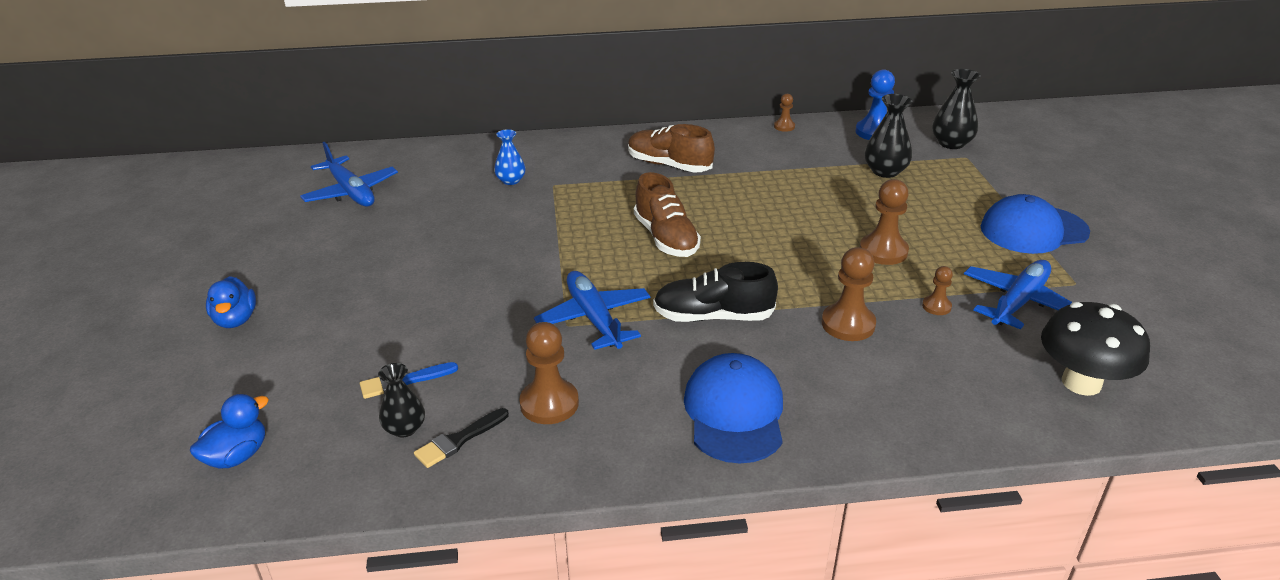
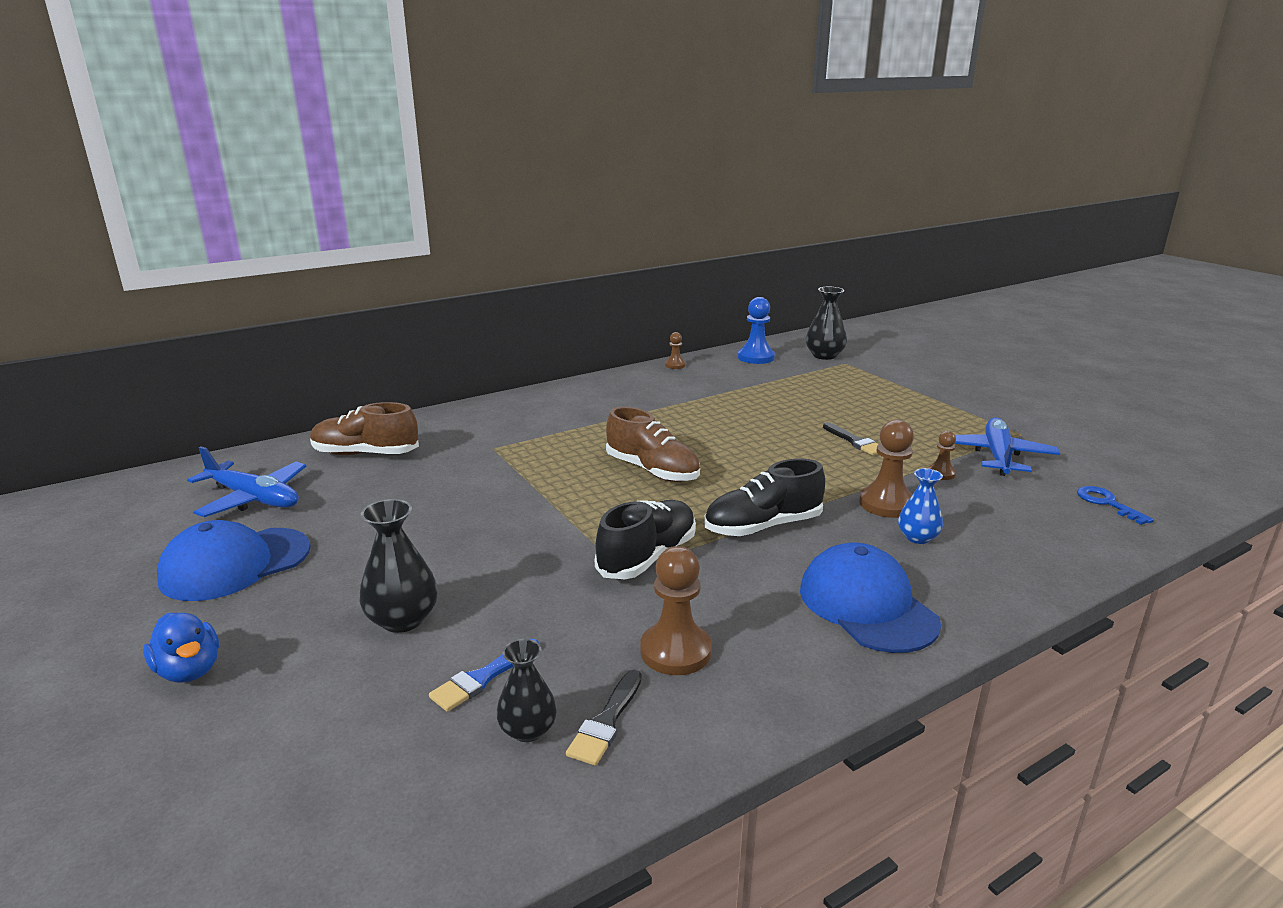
camera: 25 degrees left, 10 degrees down
blue duck [190,394,269,468] -> none
blue vase [494,129,525,185] -> blue vase moved to [898,468,943,544]
blue plane [534,271,651,350] -> black shoe [595,500,696,579]
brown shoe [628,124,715,173] -> brown shoe moved to [310,402,419,455]
brown pawn [860,179,909,265] -> black brush [823,422,878,455]
black vase [865,94,913,178] -> black vase moved to [359,499,438,633]
blue cap [981,194,1090,254] -> blue cap moved to [157,520,311,601]
black mushroom [1041,302,1150,396] -> blue key [1077,486,1154,525]

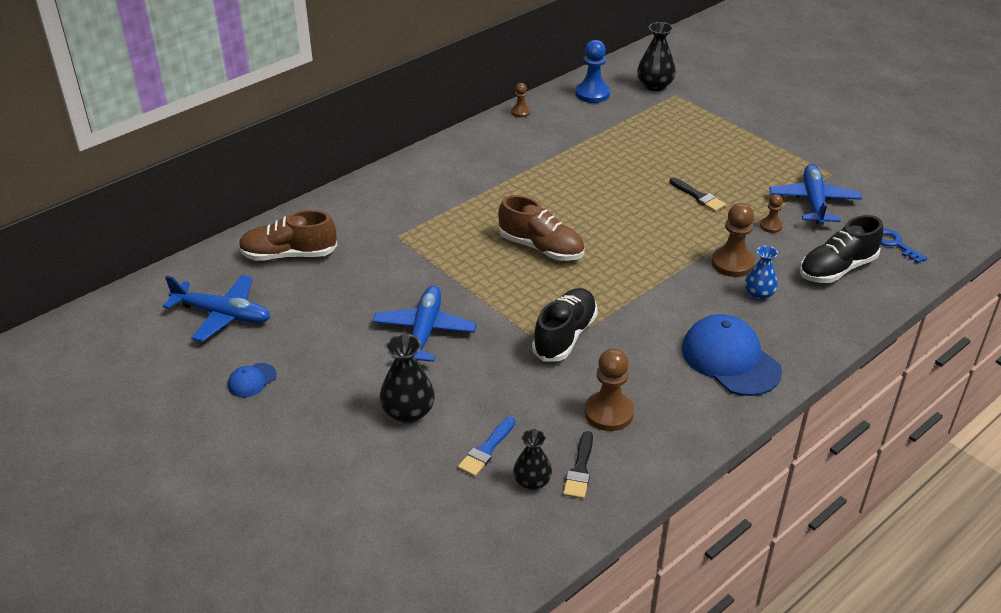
camera: 10 degrees left, 15 degrees up
blue duck [143,613,219,683] -> none
blue cap [157,520,311,601] -> blue cap [228,363,277,397], size x0.46
black shoe [704,459,825,536] -> black shoe moved to [800,215,883,283]
none -> blue plane [373,286,477,362]

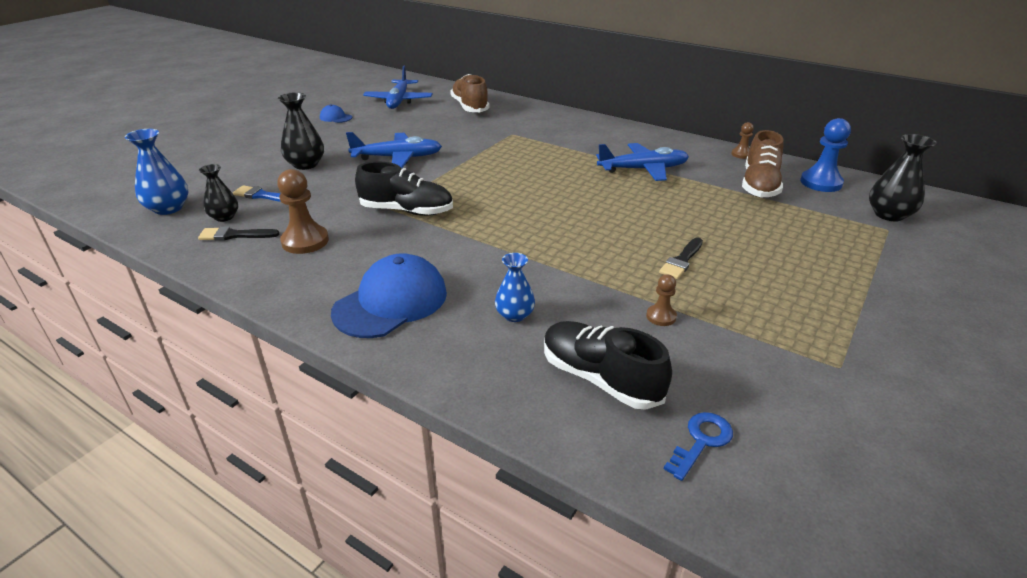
camera: 75 degrees right, 5 degrees down
brown shoe [498,195,585,261] -> brown shoe moved to [742,130,783,198]
brown pawn [711,203,755,277] -> none
blue plane [769,164,862,225] -> blue plane moved to [596,143,689,181]
none -> blue vase [125,129,189,215]

